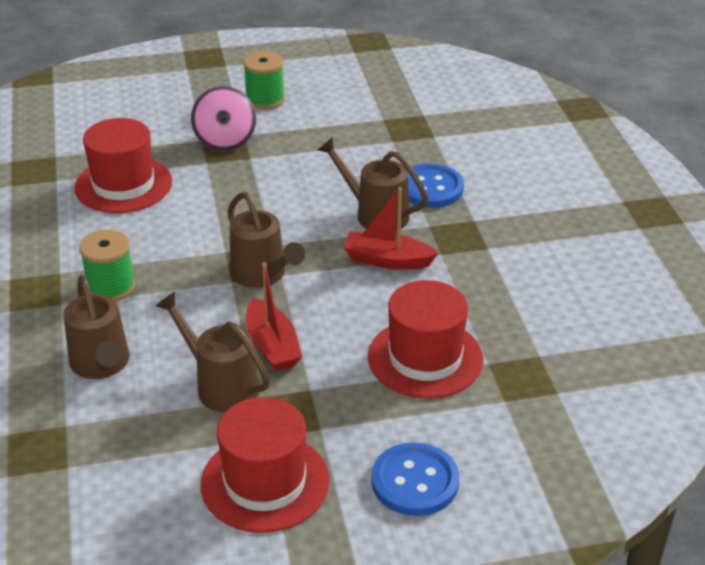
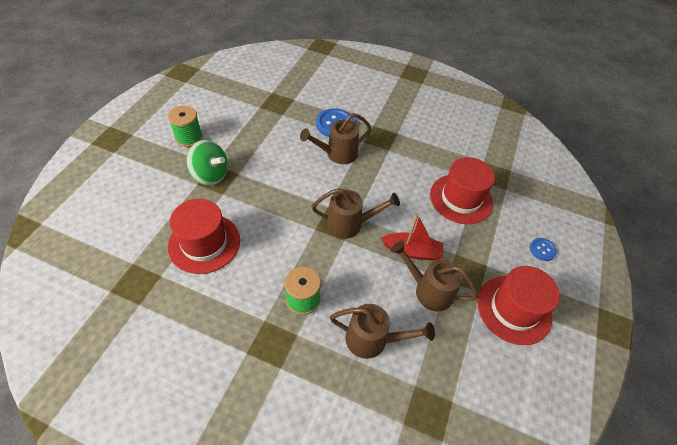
camera: 60 degrees left, 15 degrees up
brown watering can [155,292,270,412] -> brown watering can turned 45 degrees clockwise [391,241,478,311]
pink spinning top [191,86,256,151] -> green spinning top [186,140,228,186]
red boat [343,187,438,270] -> none
blue button [372,442,459,516] -> blue button [530,238,557,261], size x0.56

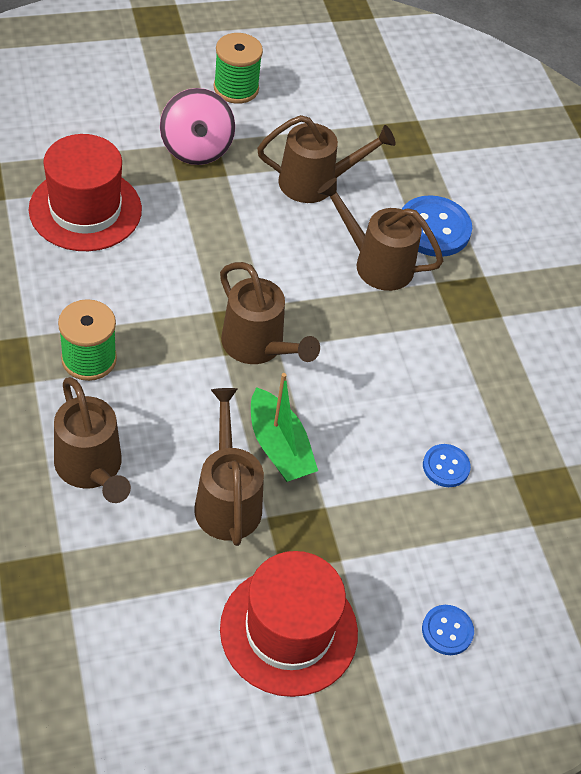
camera: 50 degrees right, 0 degrees up
green spinning top [186,140,228,186] -> pink spinning top [160,88,235,165]
red boat [381,214,444,261] -> green boat [251,373,318,482]
red hat [430,157,495,224] -> blue button [423,444,471,487]
none -> brown watering can [257,115,395,203]

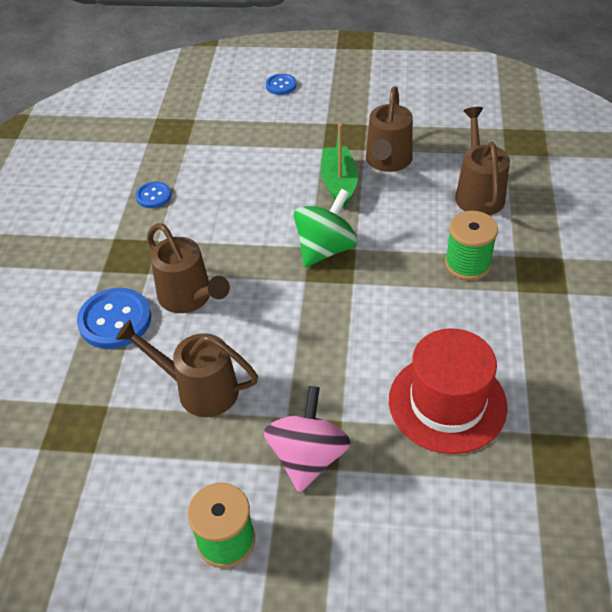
camera: 150 degrees left, 5 degrees down
brown watering can [220,262,320,364] -> green spinning top [294,189,358,267]
red hat [220,551,358,697] -> none
blue button [423,444,471,487] -> blue button moved to [135,181,171,208]

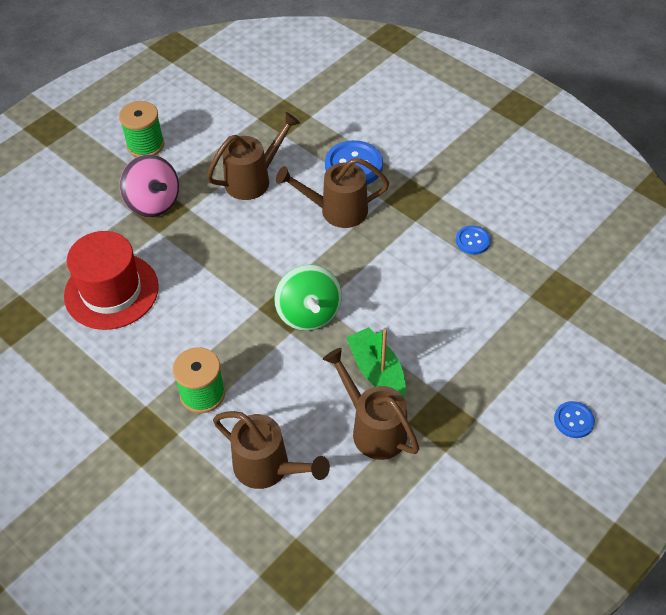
camera: 125 degrees right, 5 degrees up
green boat [321,124,358,209] -> green boat turned 150 degrees counterclockwise [346,327,406,397]

